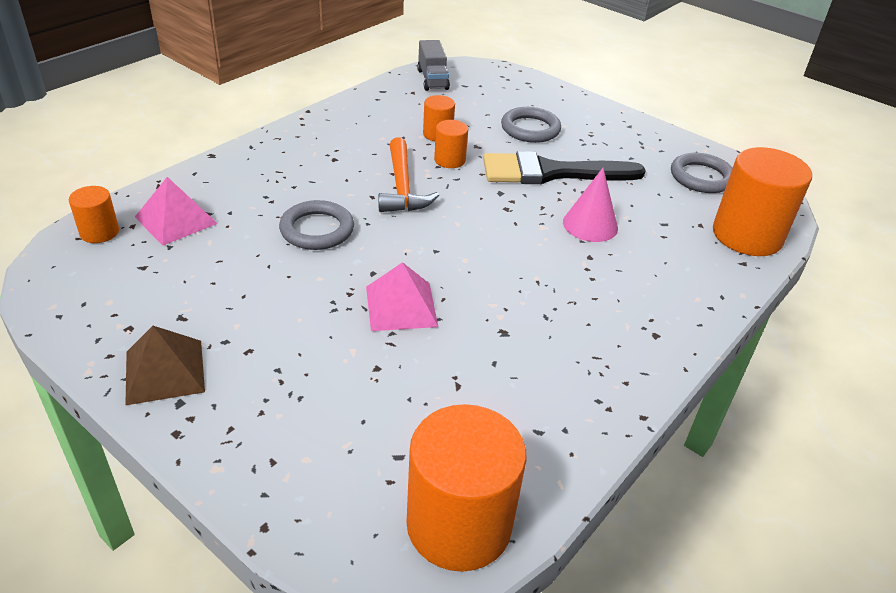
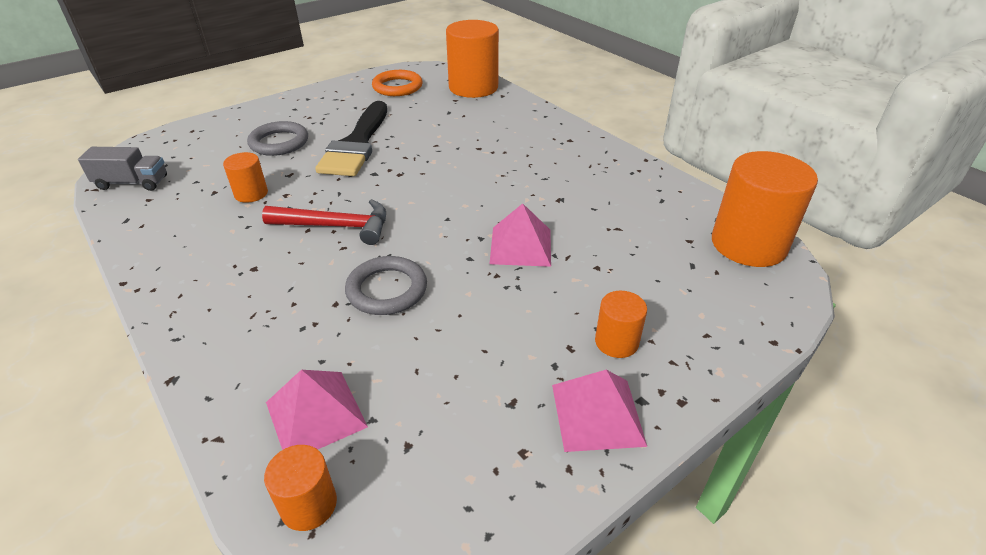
camera: 75 degrees left, 0 degrees up
brown pyramid [125,326,205,405] -> pink pyramid [552,370,647,452]
orange hammer [378,138,439,212] -> red hammer [262,199,386,245]
orange cylinder [434,120,468,168] -> orange cylinder moved to [595,291,647,358]
pink cone [563,168,618,242] -> none
grey ring [671,153,732,193] -> orange ring [372,70,422,96]

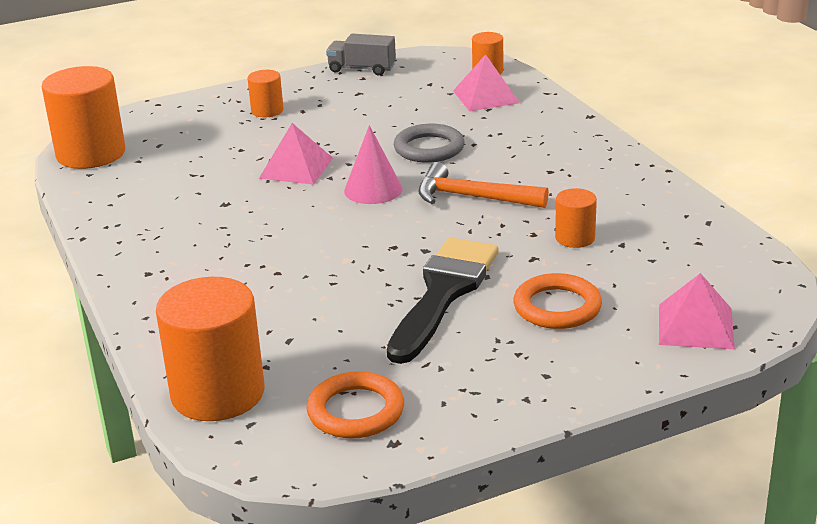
camera: 165 degrees left, 10 degrees down
grey truck [78,147,167,191] -> grey truck moved to [326,34,396,76]
grey ring [247,121,308,156] -> orange ring [513,273,602,329]
red hammer [262,199,386,245] -> orange hammer [418,162,549,208]
pink pyramid [552,370,647,452] -> pink pyramid moved to [659,273,735,349]
none -> pink cone [344,125,403,204]

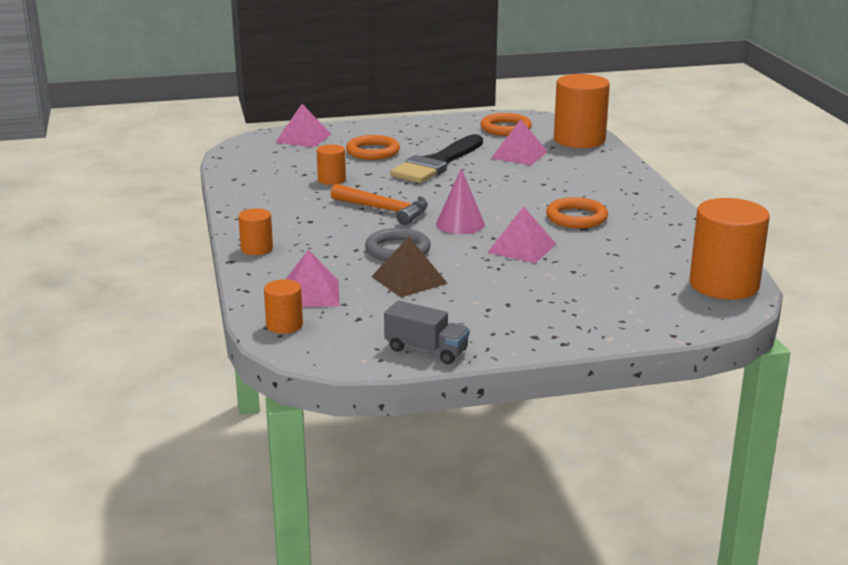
camera: 170 degrees left, 5 degrees down
orange cylinder [247,70,284,117] -> orange cylinder moved to [238,208,273,255]
none -> brown pyramid [371,237,448,297]
none -> pink pyramid [491,119,548,165]
none -> orange ring [546,197,608,229]

